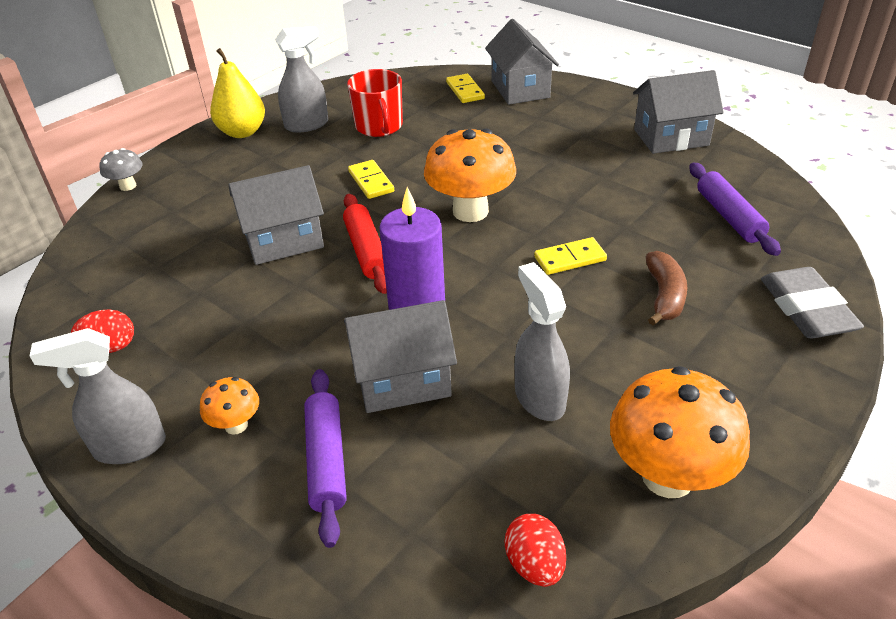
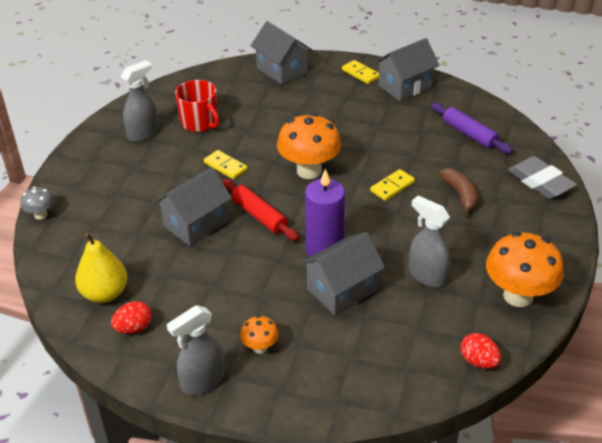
camera: 25 degrees left, 0 degrees up
yellow pear [210,48,265,138] -> yellow pear moved to [75,233,127,303]
purple rolling pin [304,369,347,548] -> none
yellow domino [446,74,485,103] -> yellow domino moved to [342,60,379,84]

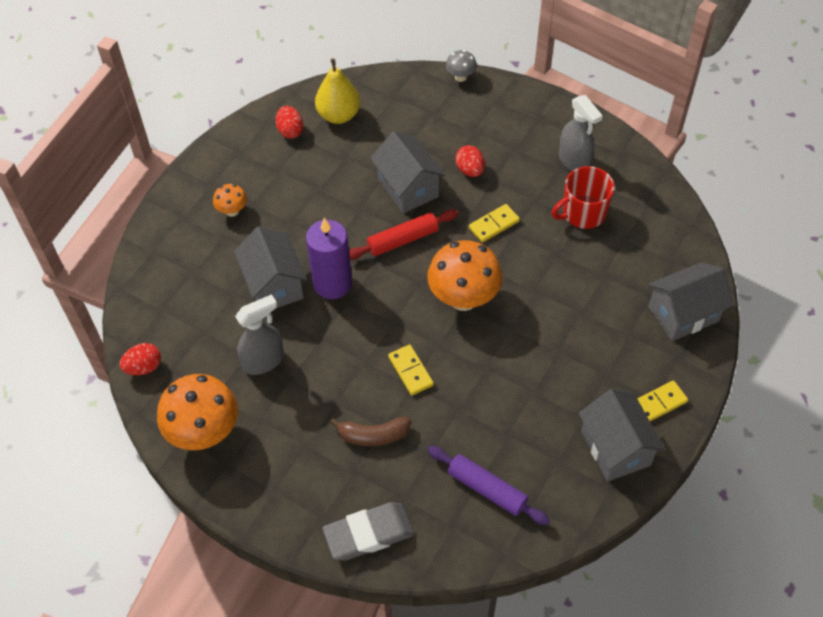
camera: 105 degrees right, 15 degrees up
grey spray bottle [166,305,225,395] -> none
purple rolling pin [431,103,513,154] -> purple rolling pin turned 60 degrees clockwise [428,446,550,525]
none -> red egg [455,145,485,177]

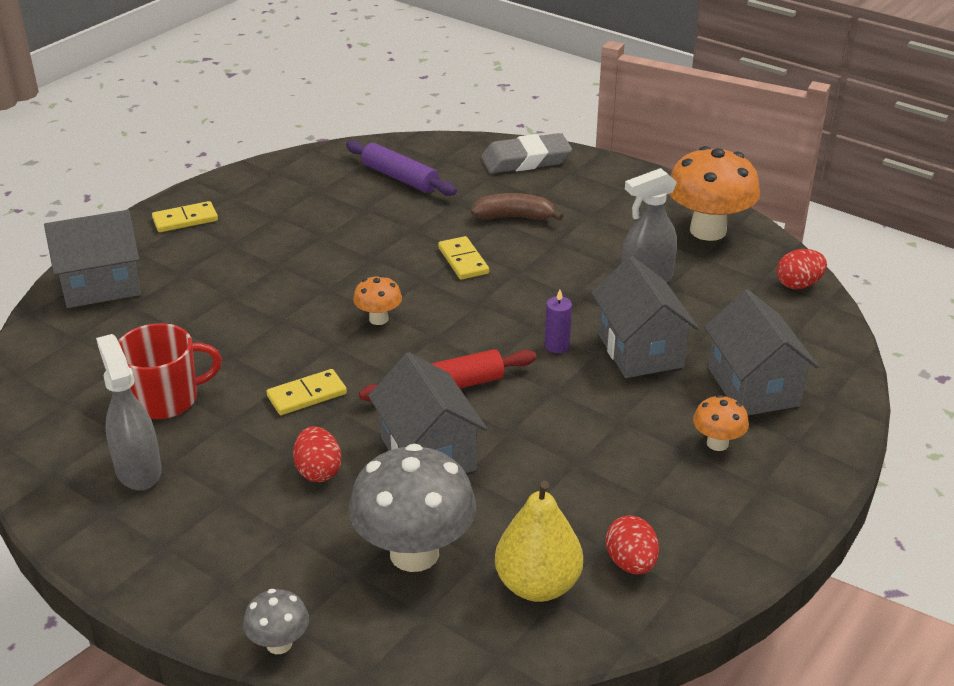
camera: 175 degrees left, 20 degrees down
purple candle [306,218,352,299] -> purple candle [545,289,572,353], size x0.46
orange mushroom [427,240,502,311] -> orange mushroom [353,275,402,325], size x0.49
grey house [579,389,665,482] -> grey house moved to [704,289,819,415]
none -> grey mushroom [349,444,476,572]

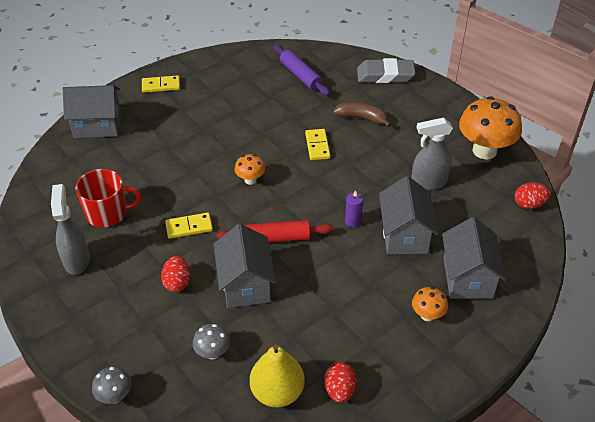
camera: 15 degrees right, 10 degrees up
grey mushroom [349,444,476,572] -> grey mushroom [193,324,230,360], size x0.49

